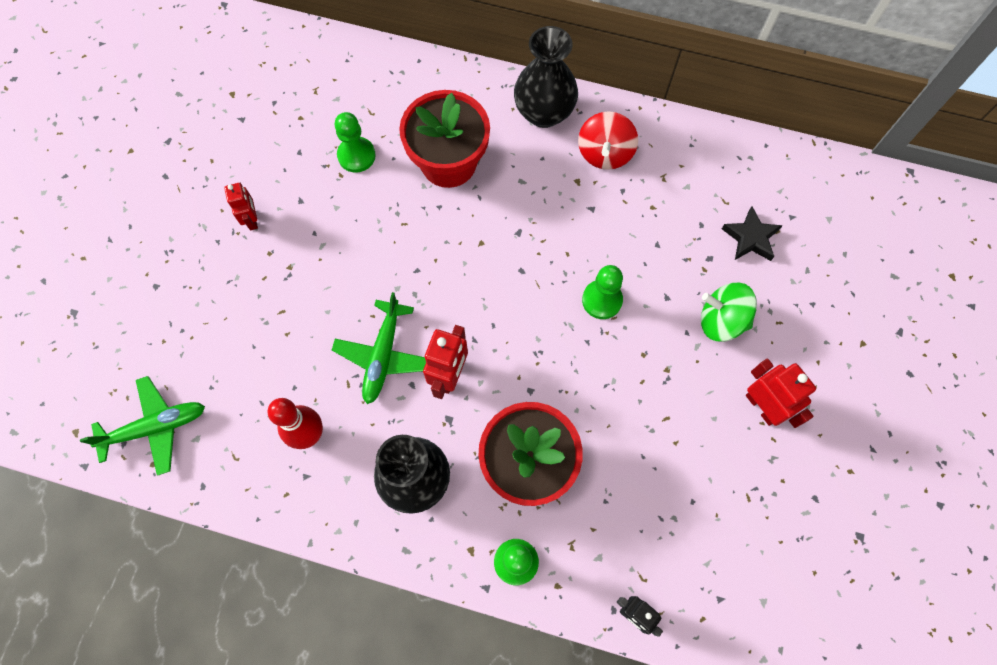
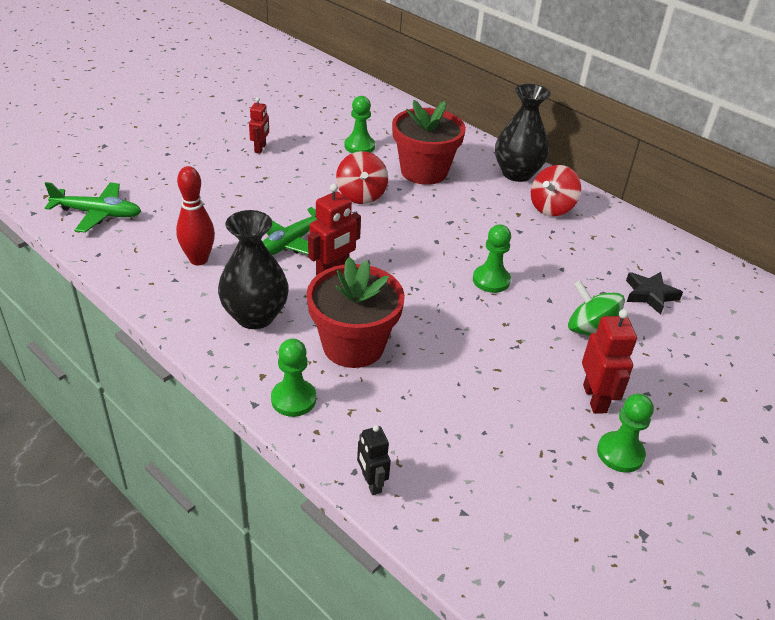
camera: 25 degrees right, 30 degrees down
none -> red spinning top [336,151,388,204]
none -> green pawn [597,394,654,473]

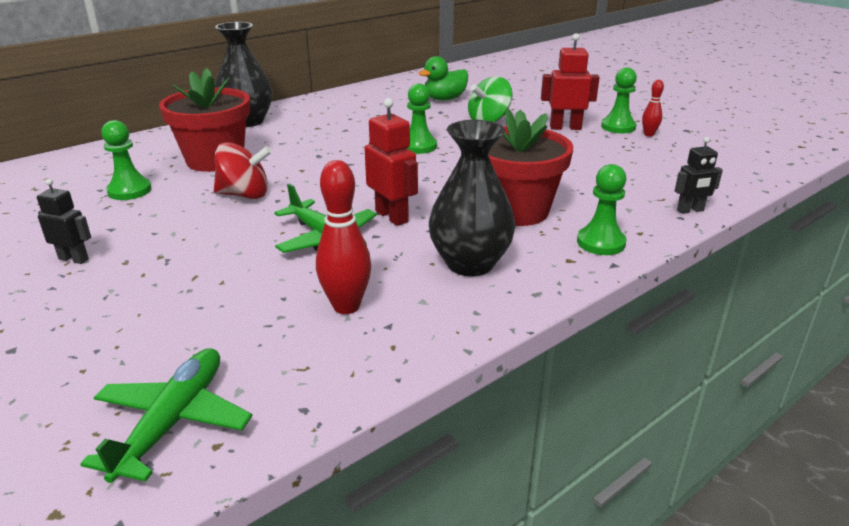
camera: 80 degrees left, 10 degrees down
red robot [249,97,269,153] -> black robot [37,179,91,264]
red spinning top [531,165,581,216] -> none
black star [626,272,683,315] -> green duck [418,56,468,100]
none -> red bowling pin [642,80,664,136]

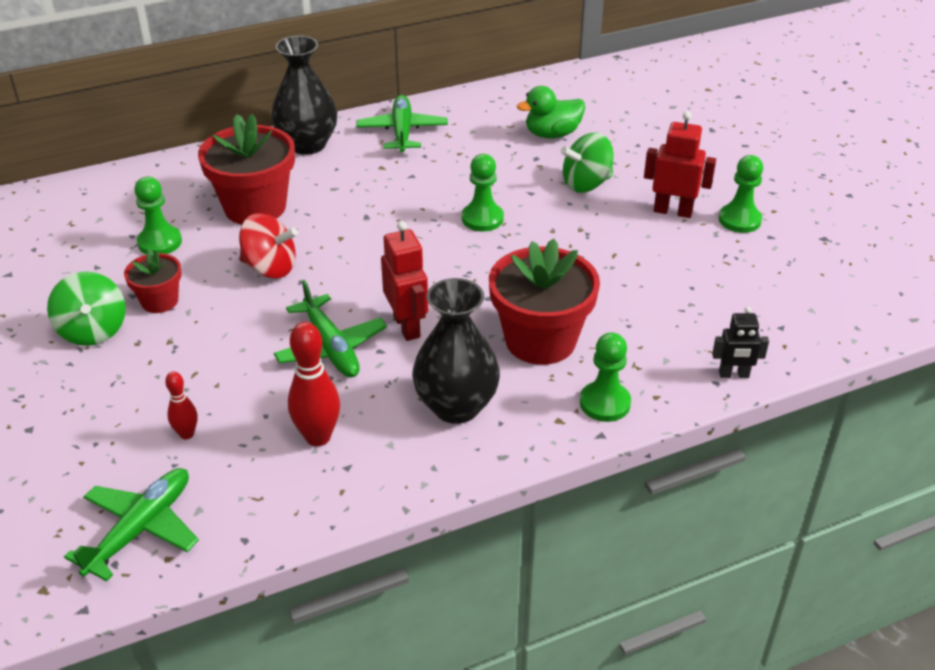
camera: 15 degrees right, 10 degrees up
black robot [37,179,91,264] -> green spinning top [47,271,126,346]
red bowling pin [642,80,664,136] -> red bowling pin moved to [165,371,197,439]
none -> red flower pot [124,249,182,313]
none -> green plane [356,95,448,152]

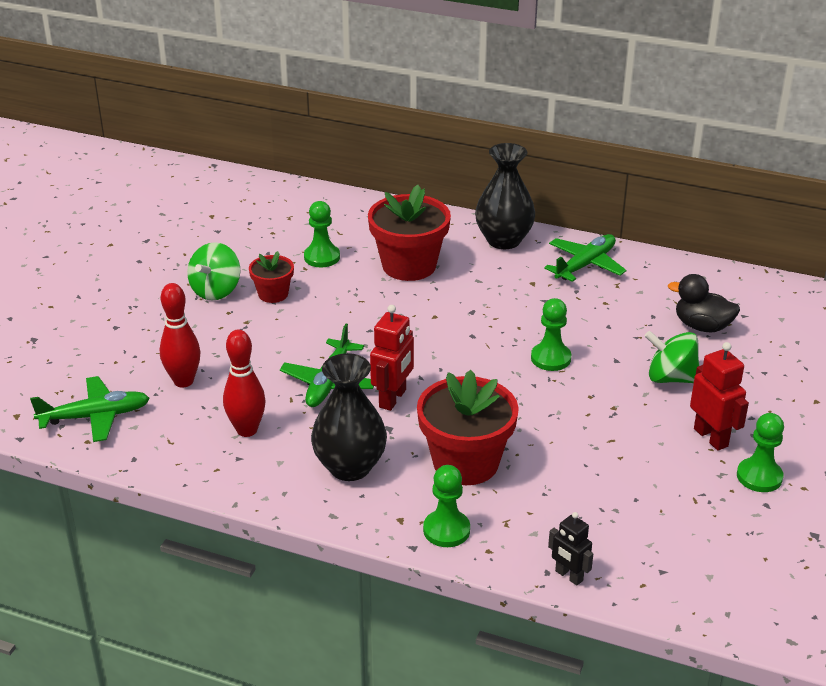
camera: 45 degrees right, 5 degrees down
red bowling pin [165,371,197,439] -> red bowling pin [160,283,201,387], size x1.77
red spinning top [239,213,298,278] -> none
green duck [517,86,585,138] -> black duck [668,274,740,332]

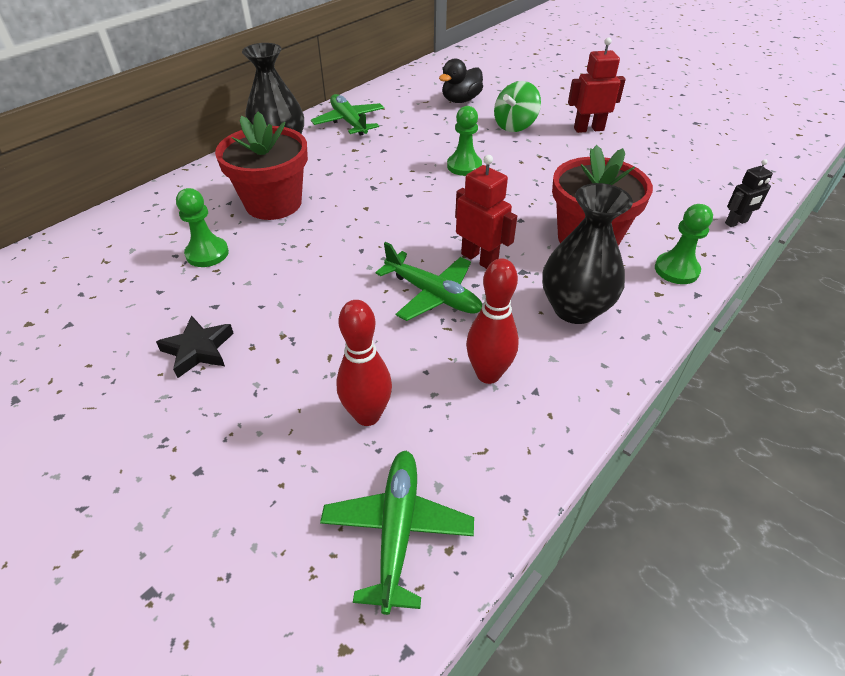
camera: 70 degrees left, 10 degrees up
green spinning top [187,242,240,301] -> black star [156,315,234,378]
red flower pot [249,251,294,303] -> none
green pawn [737,413,784,492] -> none

